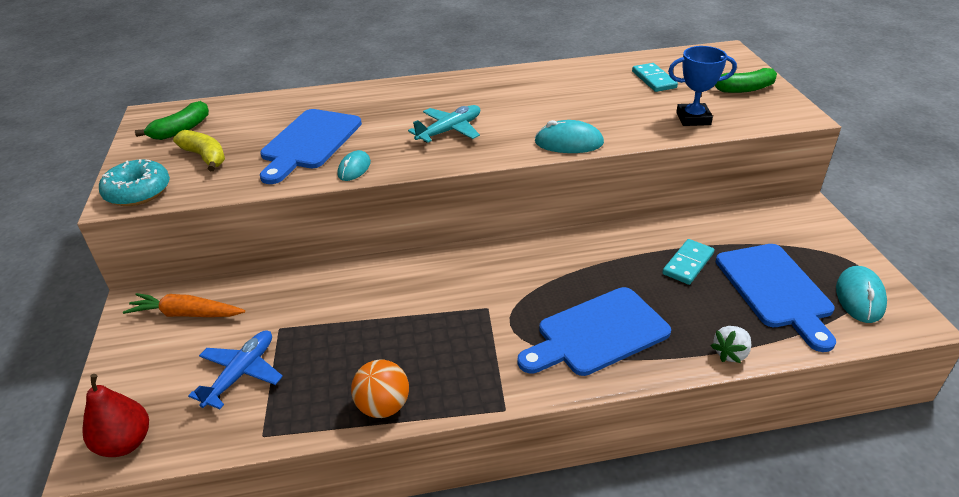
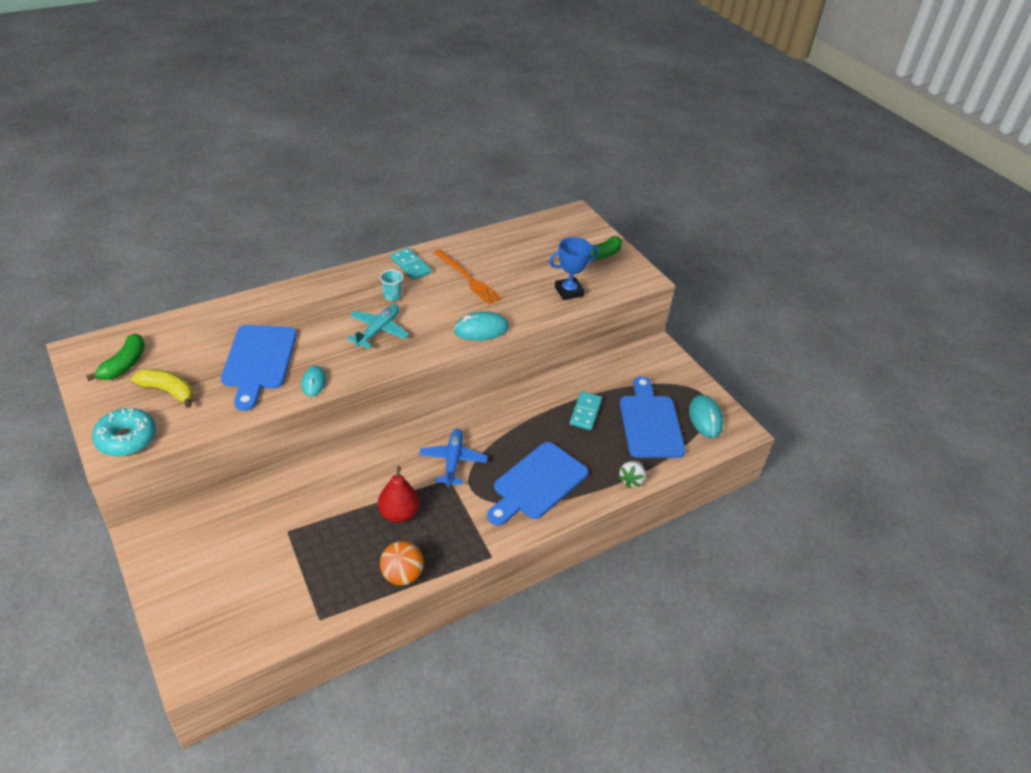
camera: 25 degrees left, 5 degrees up
red pear [82,374,149,457] -> red pear moved to [378,466,419,523]
orange carrot [123,293,245,317] -> none
blue plane [188,330,283,409] -> blue plane moved to [419,429,488,487]
turquoise domino [632,63,678,92] -> turquoise domino moved to [391,248,431,280]
blue cutting board [716,244,836,352] -> blue cutting board turned 150 degrees counterclockwise [620,376,686,458]
none -> turquoise cup [380,270,403,301]
none -> orange fork [434,249,502,305]

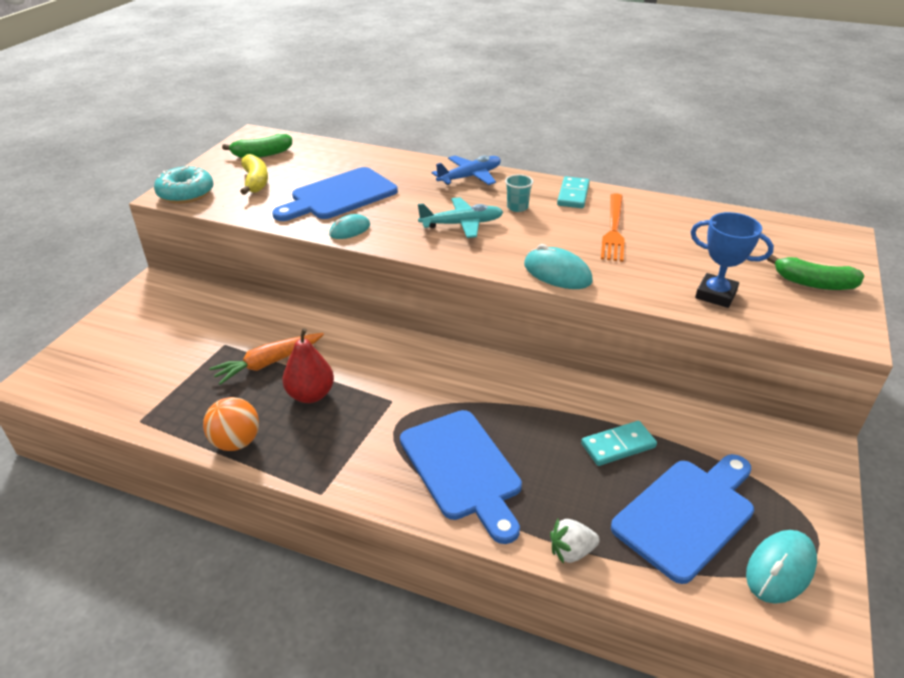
camera: 55 degrees right, 5 degrees down
blue plane [419,429,488,487] -> blue plane moved to [431,155,501,185]
blue cutting board [487,442,588,526] -> blue cutting board turned 120 degrees counterclockwise [400,410,522,544]
none -> orange carrot [209,333,324,385]

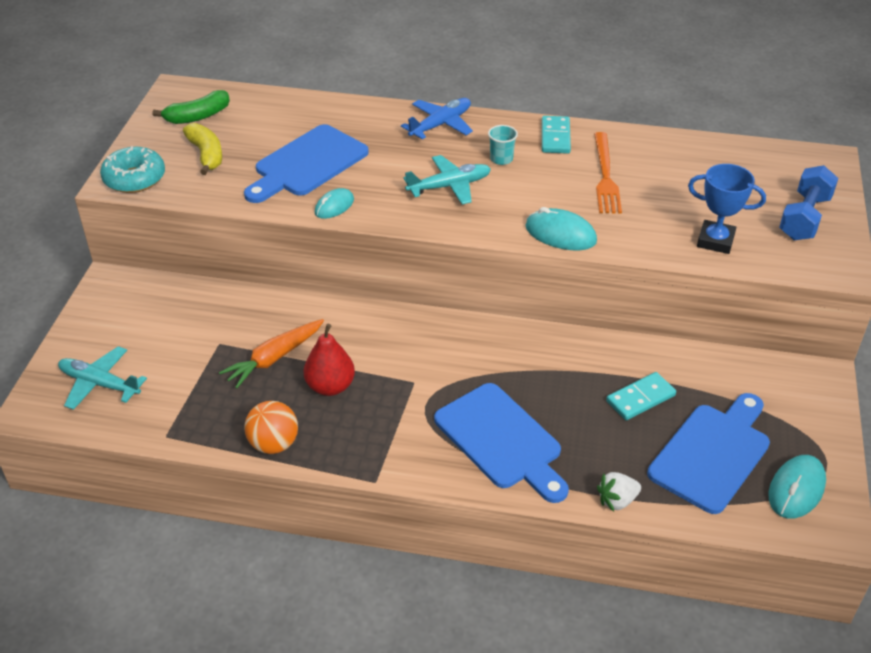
camera: 10 degrees left, 5 degrees up
green banana [767,255,864,290] -> blue dumbbell [779,165,838,240]
none -> turquoise plane [58,346,147,410]

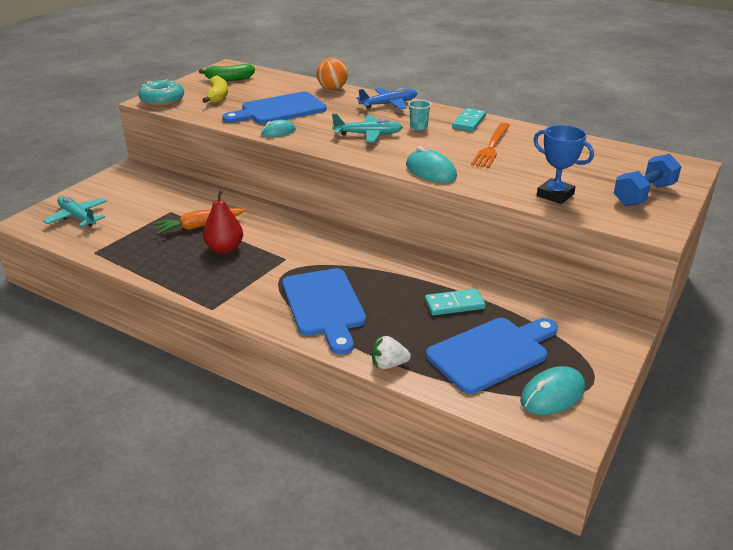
camera: 20 degrees right, 10 degrees down
orange ball [244,401,298,454] -> orange ball moved to [317,57,348,90]

